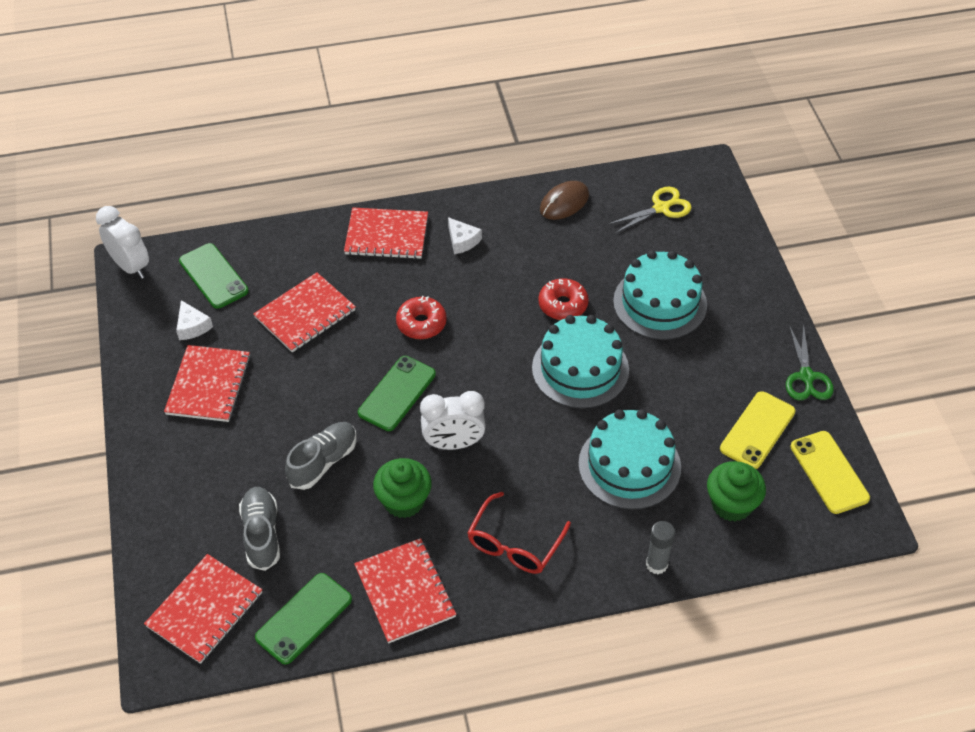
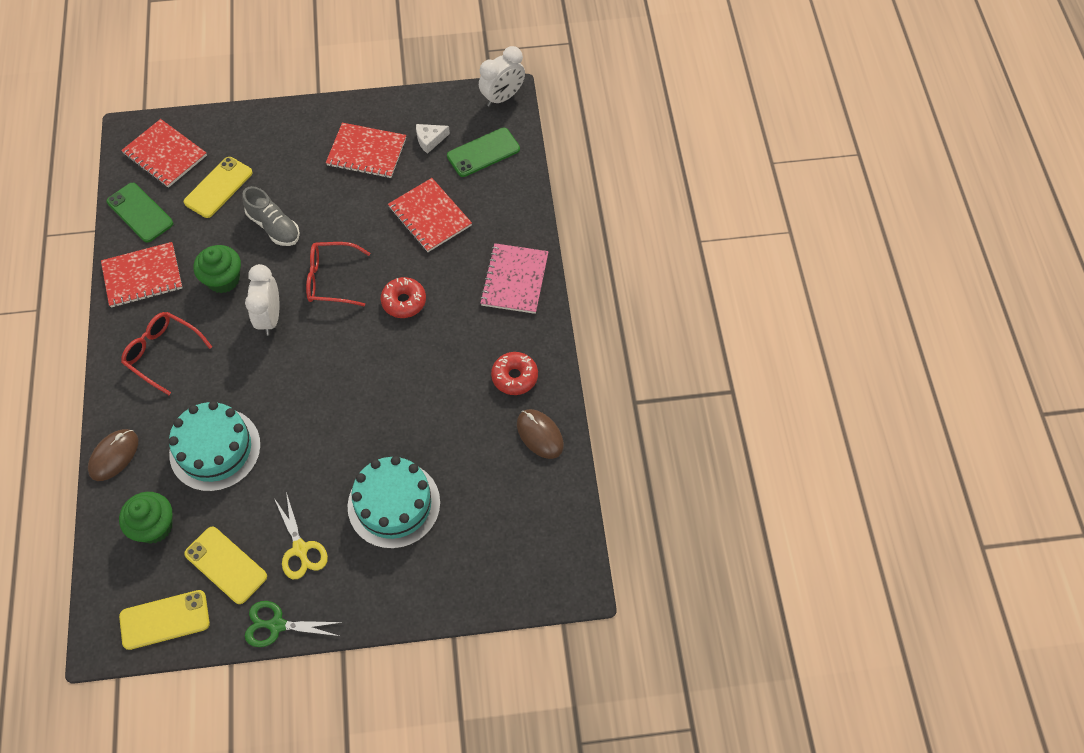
camera: 95 degrees right, 10 degrees up
grey shoe [239,487,280,571] -> yellow phone [184,157,253,218]
red notebook [344,208,428,259] -> pink notebook [480,243,549,314]
green phone [358,356,436,431] -> red glasses [306,242,370,307]
white cheese [448,217,482,254] -> none
turquoise cake [532,315,629,409] -> none
red donut [538,278,589,320] -> red donut moved to [491,352,538,395]
yellow scissors [608,187,692,233] -> yellow scissors moved to [274,492,328,579]
grey glue stick [646,521,675,574] -> brown mouse [88,429,138,481]

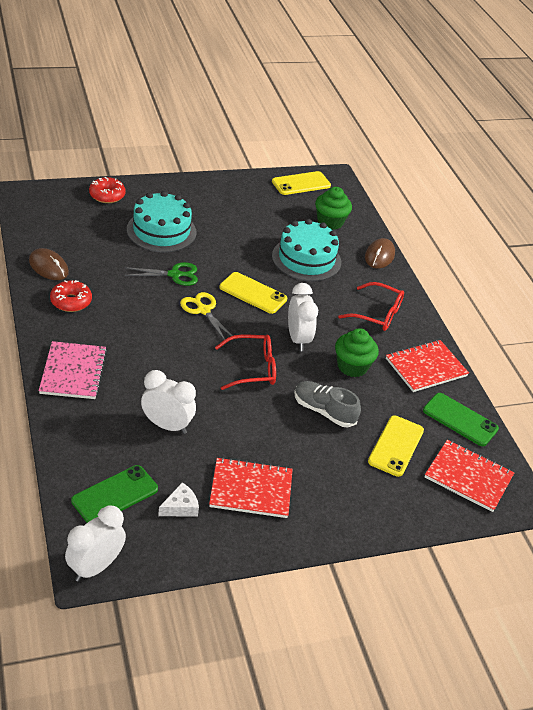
camera: 165 degrees right, 20 degrees down
yellow phone [184,527,267,604] -> yellow phone moved to [220,272,287,314]
green scissors [245,601,344,647] -> green scissors moved to [125,262,198,286]
yellow scissors [274,492,328,579] -> yellow scissors moved to [180,292,236,340]
red donut [381,277,426,318] -> red donut moved to [89,177,126,203]
red notebook [388,178,472,252] -> white clock [141,370,196,434]

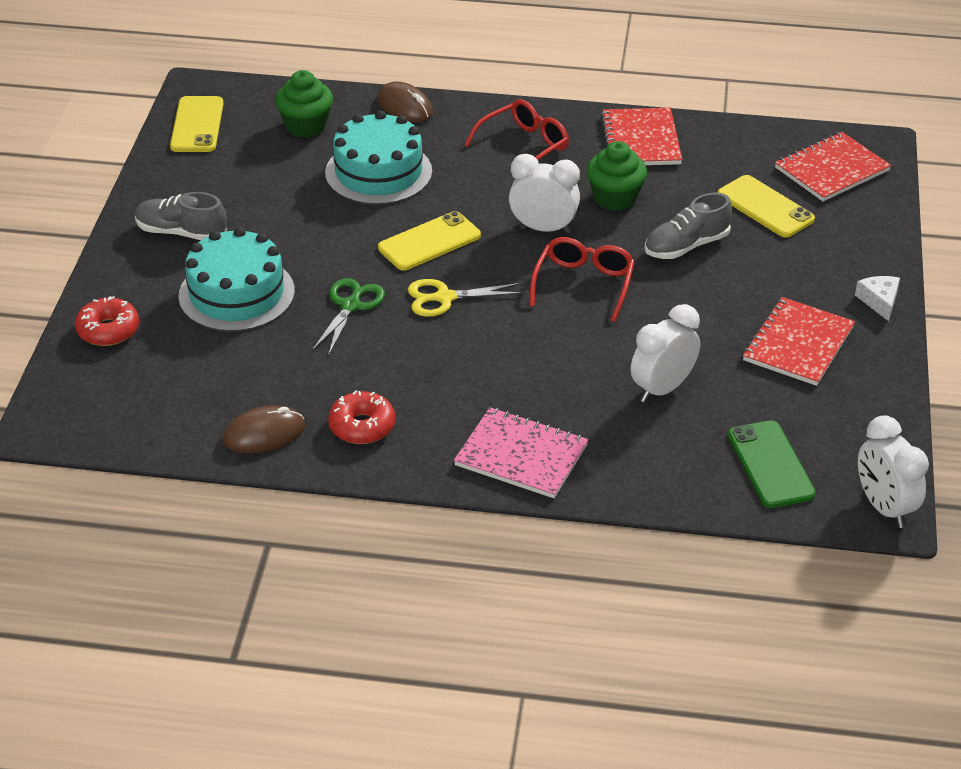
camera: 60 degrees left, 0 degrees up
white cheese [158,482,199,517] -> white cheese moved to [855,276,900,321]
green phone [423,393,499,446] -> none
none -> grey shoe [135,192,227,240]

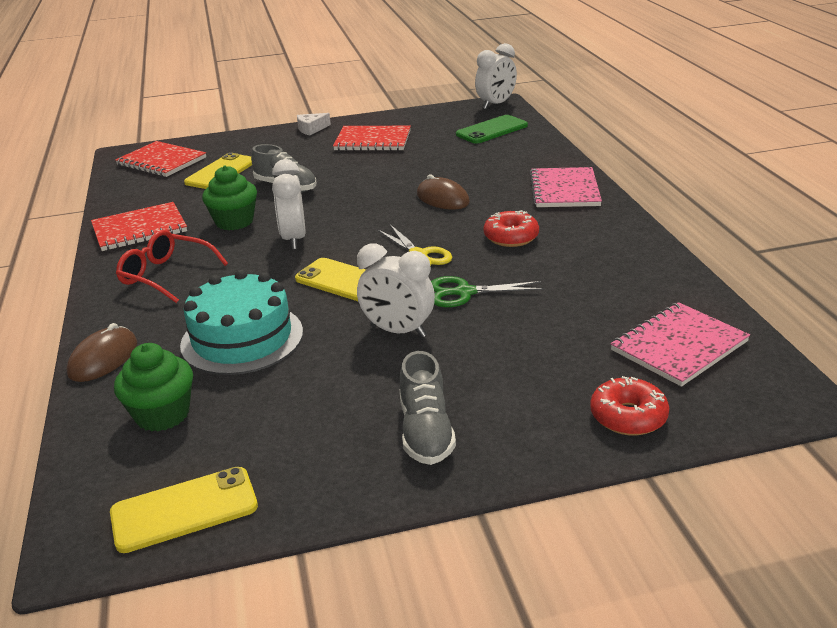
camera: 110 degrees left, 10 degrees down
turquoise cake [178,227,295,332] -> none
brown mouse [222,406,305,453] -> brown mouse moved to [417,175,470,210]
red donut [328,390,395,444] -> red donut moved to [483,210,539,247]
red glasses [529,237,635,322] -> none
white clock [631,304,700,403] -> white clock moved to [357,244,435,338]
none -> pink notebook [610,302,750,387]

